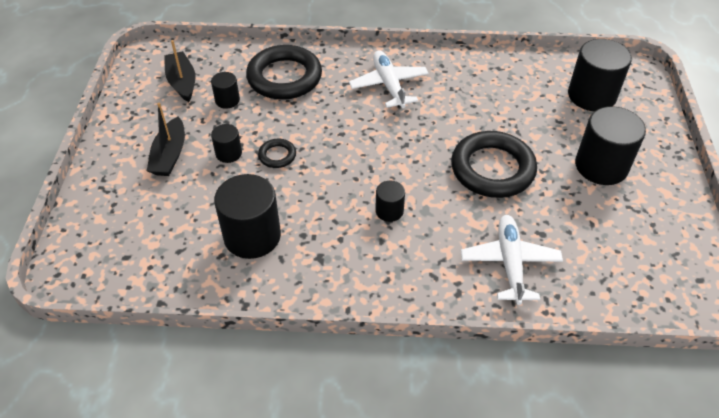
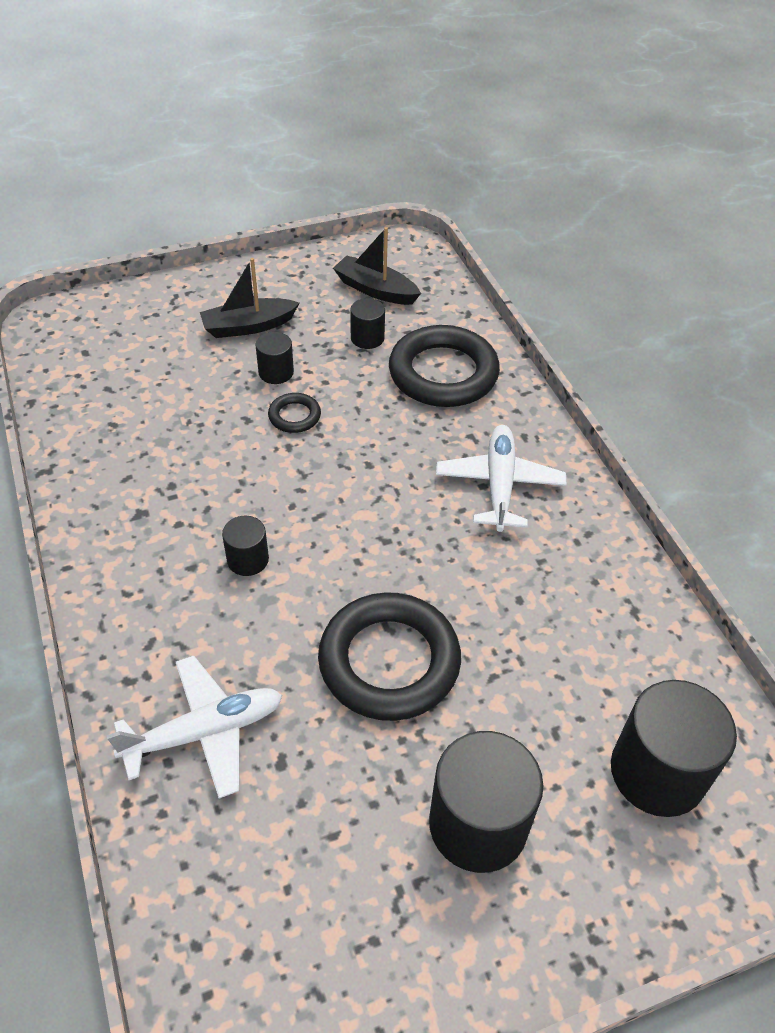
camera: 65 degrees right, 0 degrees up
black boat [164,40,195,102] -> black boat turned 105 degrees counterclockwise [333,227,421,305]
black cylinder [214,174,281,259] -> none
white plane [349,51,429,108] -> white plane turned 45 degrees counterclockwise [436,425,566,532]

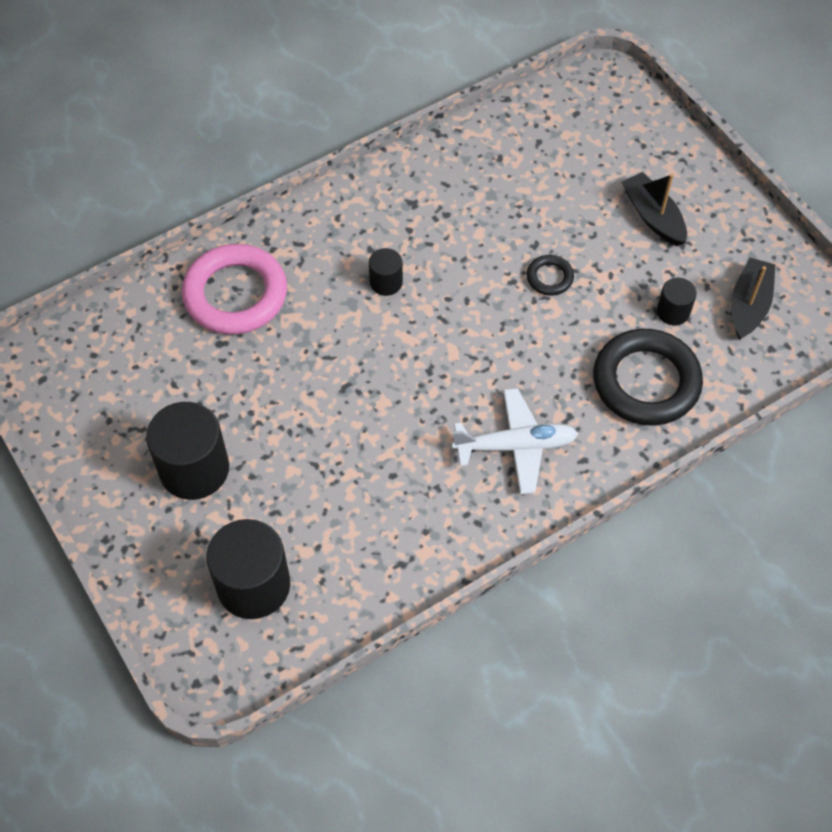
camera: 80 degrees right, 10 degrees up
white plane [107,656,282,799] -> pink ring [182,244,287,334]
black cylinder [256,332,294,384] -> none
black ring [318,592,461,721] -> none

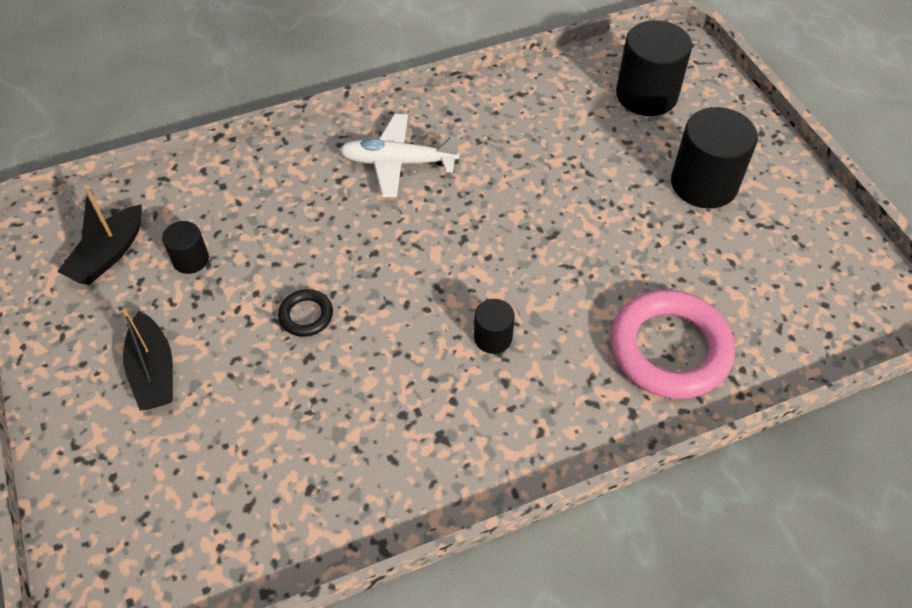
camera: 170 degrees left, 5 degrees down
black ring [593,329,703,426] -> none

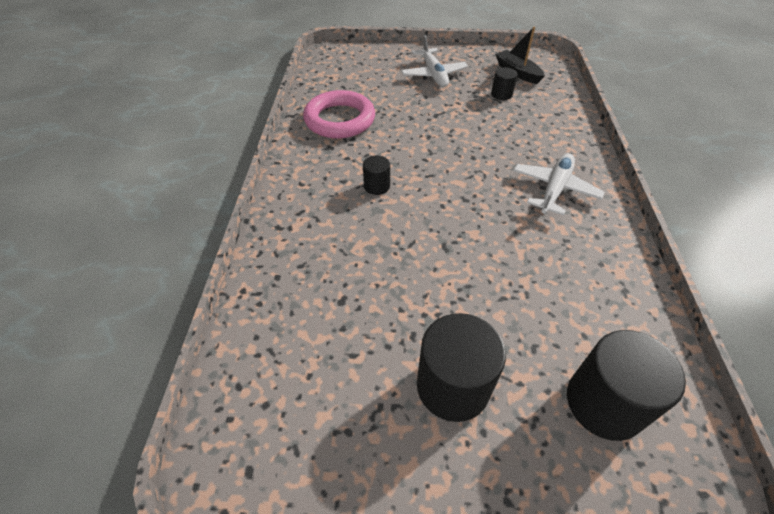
camera: 115 degrees right, 5 degrees down
black boat [122,309,173,411] -> white plane [401,35,468,87]
black ring [278,289,333,337] -> none
pink ring [610,290,735,399] -> pink ring moved to [303,90,375,138]

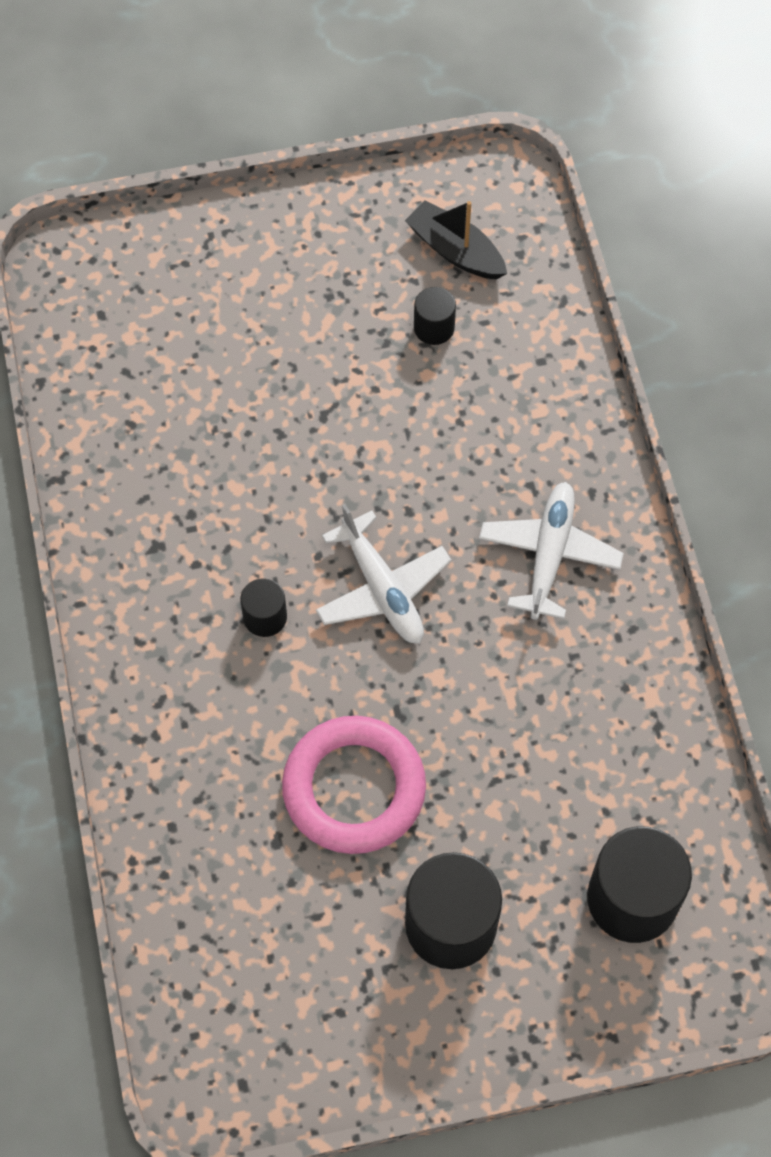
camera: 15 degrees left, 15 degrees up
pink ring [303,90,375,138] -> pink ring moved to [282,716,426,854]
white plane [401,35,468,87] -> white plane moved to [316,504,451,643]

